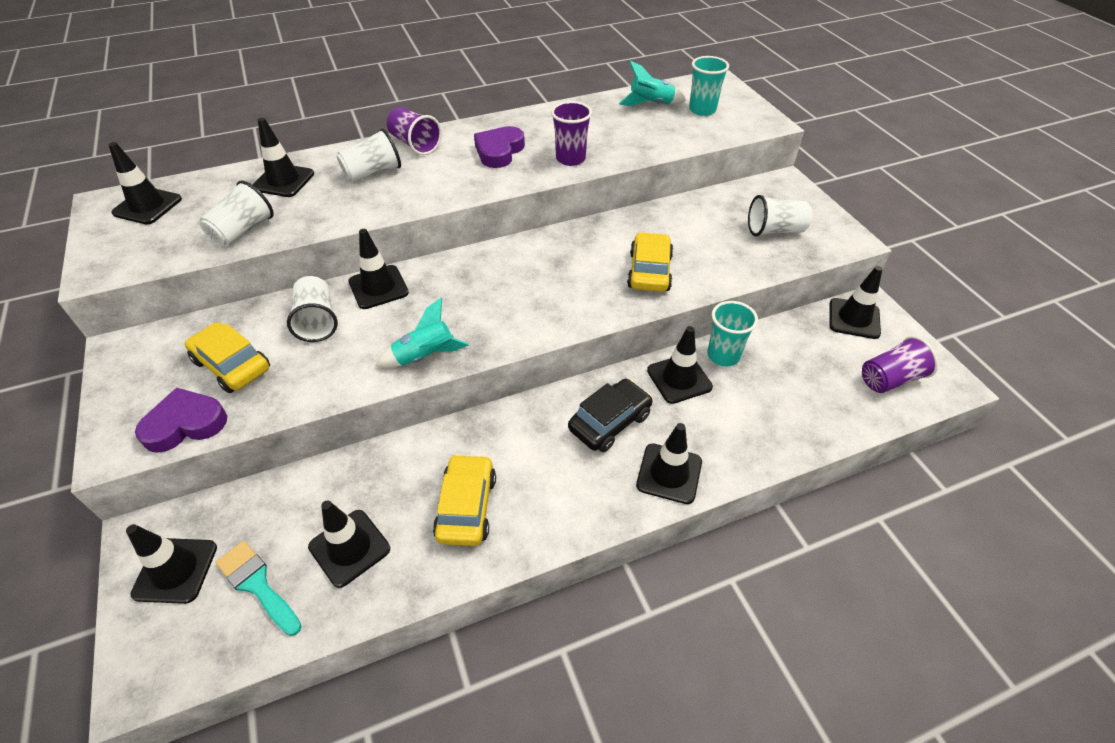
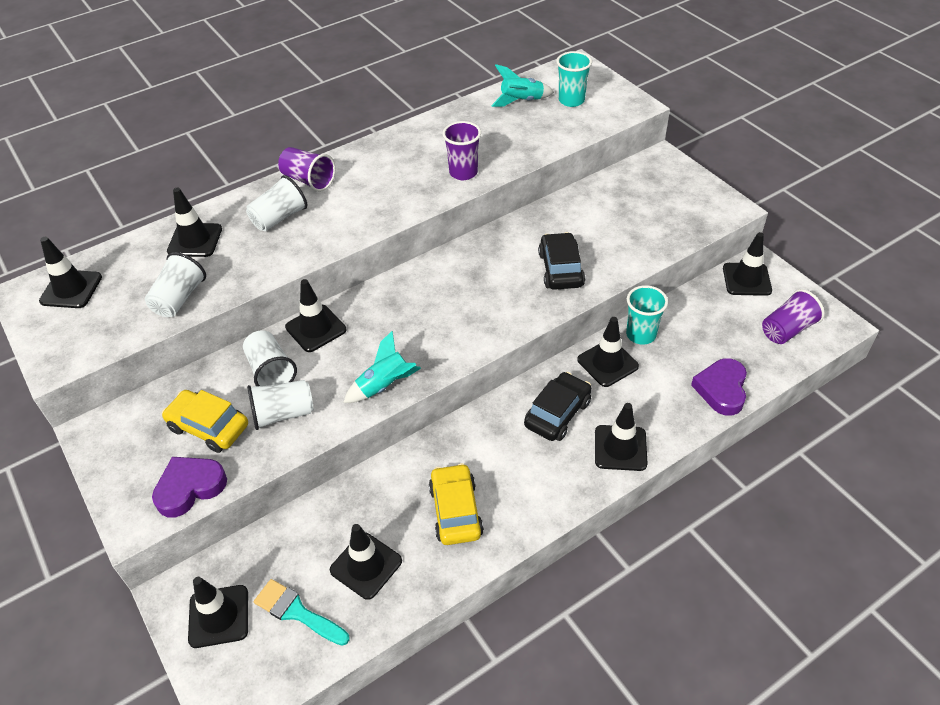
camera: 10 degrees left, 0 degrees up
purple heart [474,126,525,168] -> purple heart moved to [691,358,747,416]
yellow car [627,232,673,292] -> black car [538,232,585,290]
white cup [748,195,812,236] -> white cup moved to [247,380,314,430]

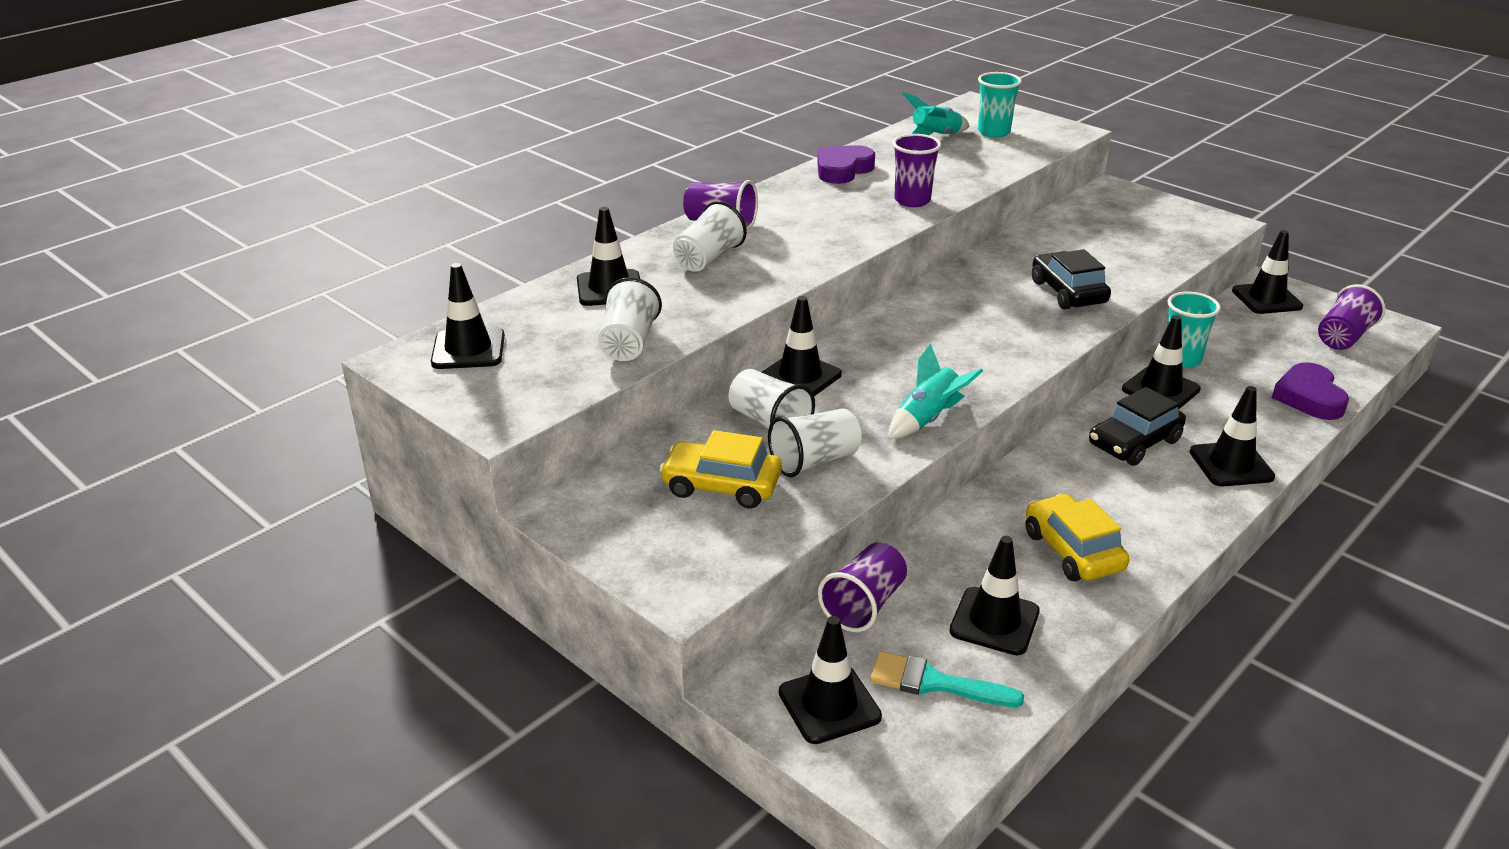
camera: 15 degrees left, 15 degrees down
purple heart [152,457,227,518] -> purple heart moved to [817,145,875,184]
black car [524,372,592,441] -> black car turned 150 degrees counterclockwise [1089,387,1186,466]
none -> purple cup [818,542,907,632]

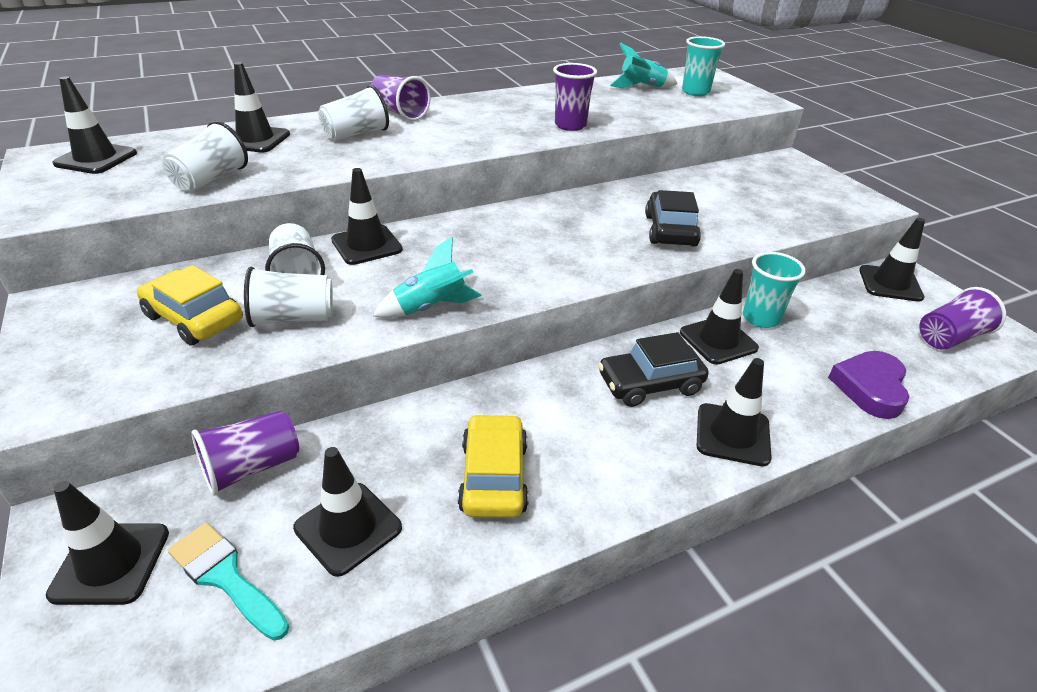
camera: 20 degrees right, 5 degrees up
purple heart [817,145,875,184] -> none

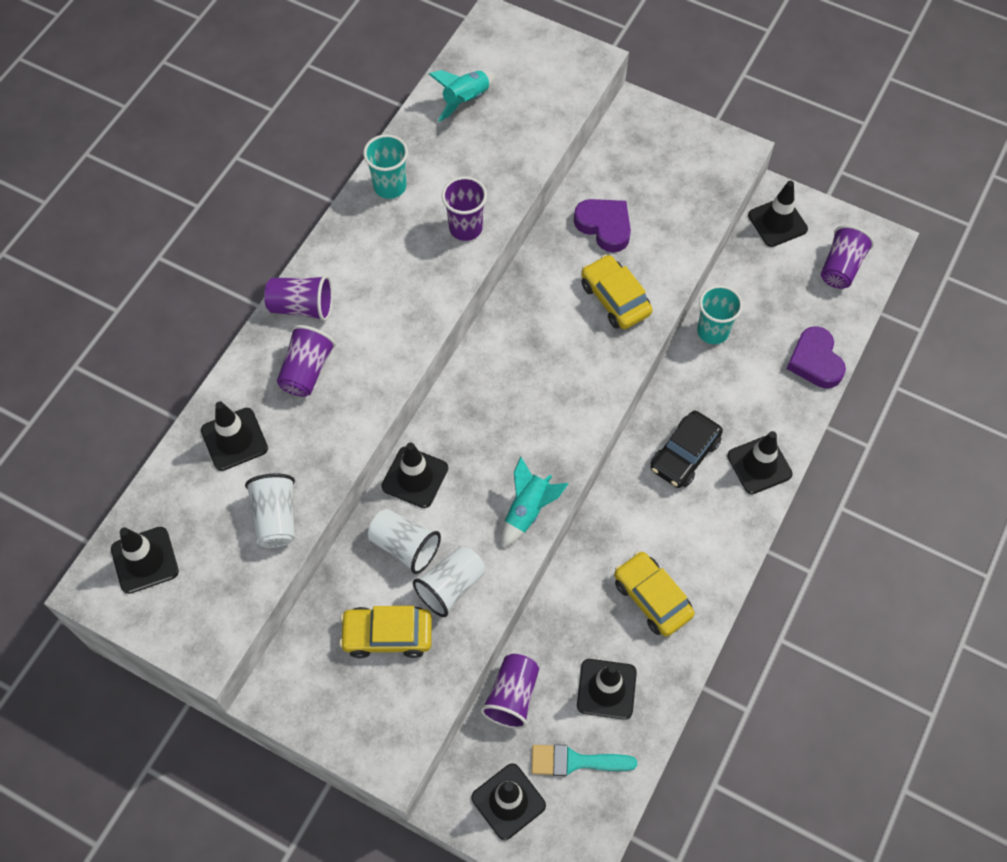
camera: 35 degrees left, 25 degrees up
white cup [318,85,389,141] -> purple cup [277,325,336,397]
black car [645,190,701,247] -> yellow car [581,254,653,329]
black traffic cone [680,269,759,365] -> none
turquoise cup [682,36,725,96] -> turquoise cup moved to [363,134,408,199]
none -> purple heart [574,199,631,252]

